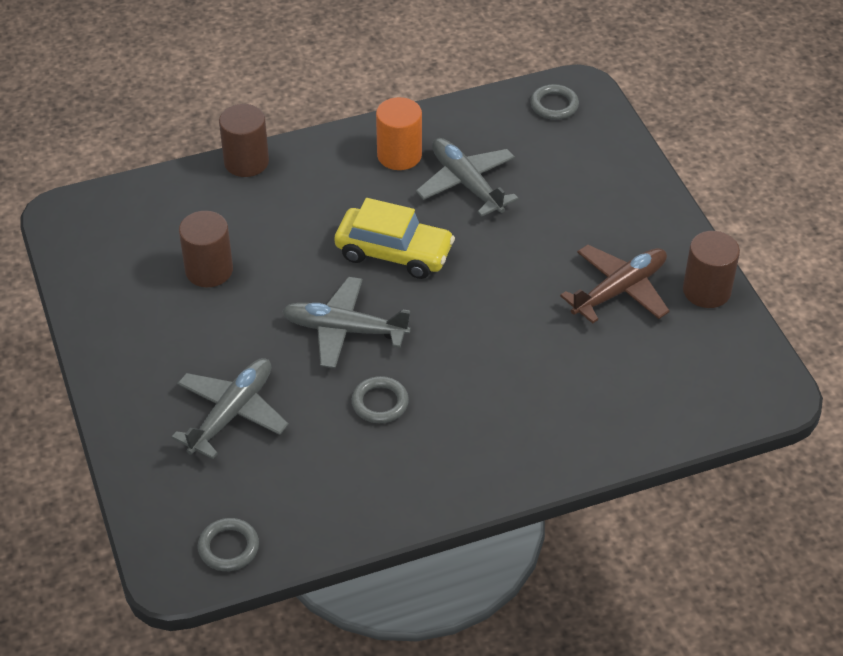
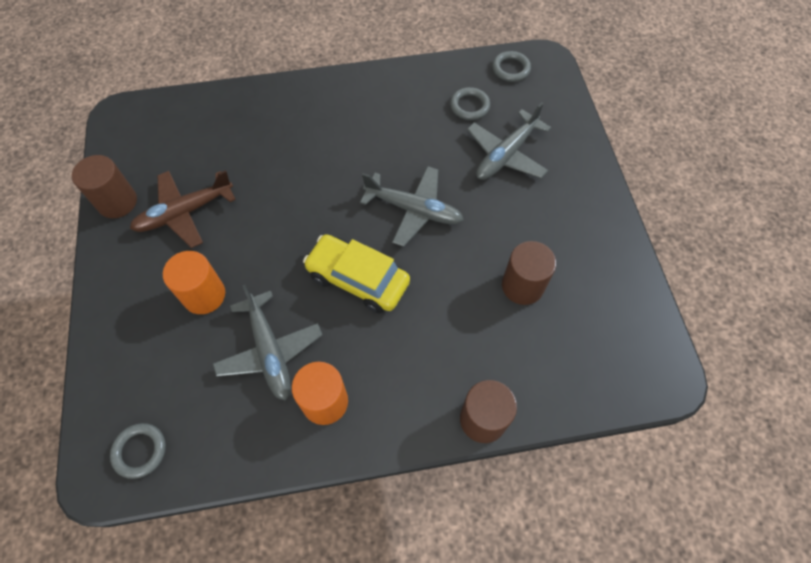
camera: 170 degrees left, 15 degrees up
grey ring [352,376,409,423] -> grey ring moved to [450,87,490,120]
none -> orange cylinder [163,251,225,314]

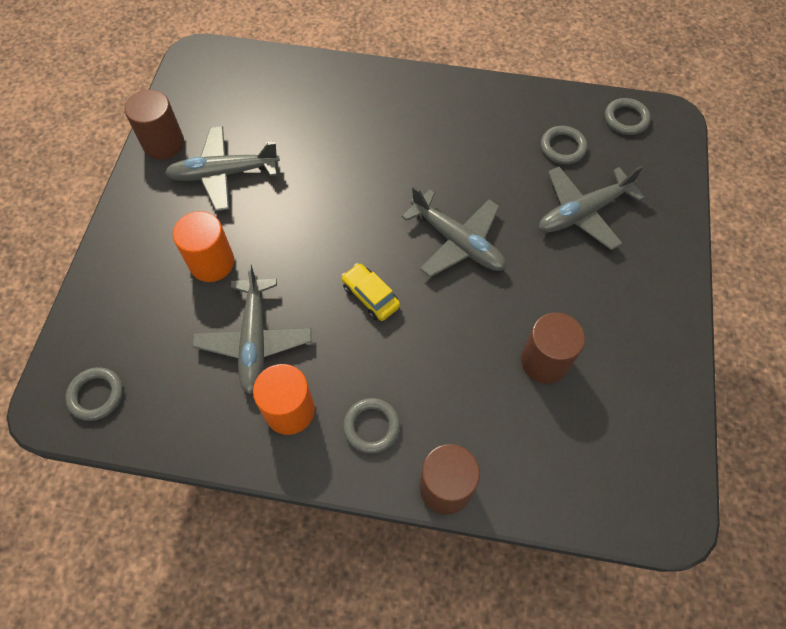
camera: 20 degrees right, 0 degrees up
brown plane [130,170,236,248] -> grey plane [165,126,280,211]
yellow car [303,234,410,313] -> yellow car [341,263,400,321], size x0.57
none -> grey ring [343,398,400,453]

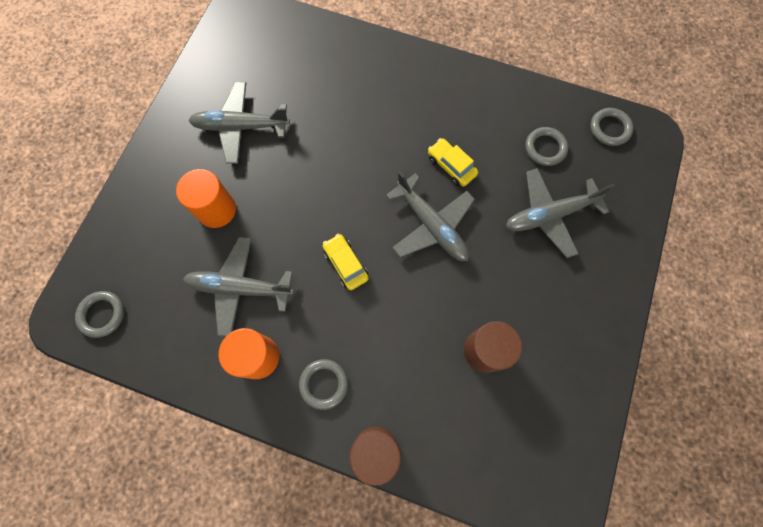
camera: 10 degrees right, 10 degrees up
brown cylinder [125,89,184,159] -> none
grey plane [192,264,312,395] -> grey plane turned 90 degrees clockwise [183,237,294,337]
none -> yellow car [428,138,478,187]

